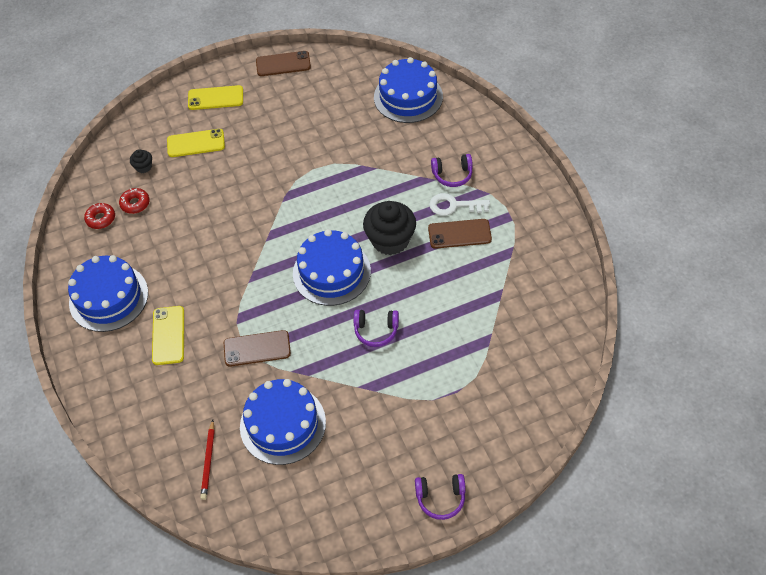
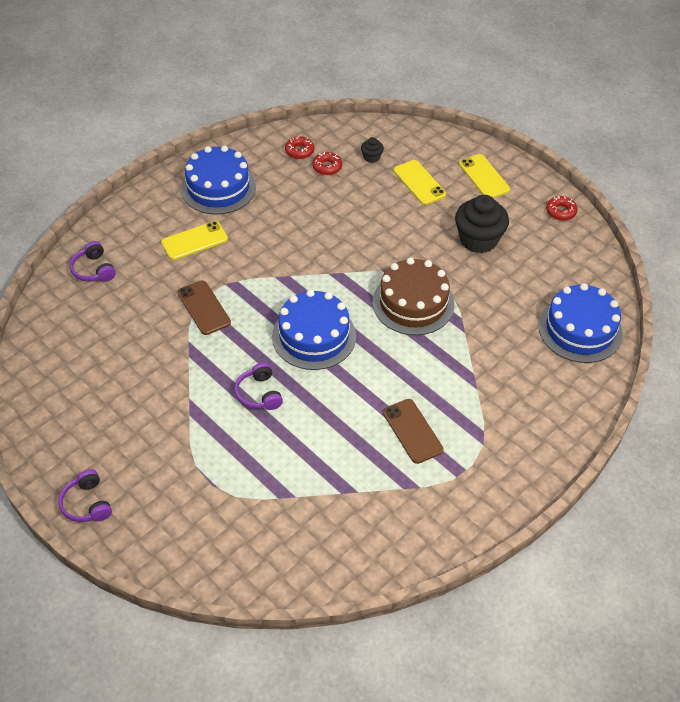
camera: 65 degrees right, 5 degrees down
red pencil [200,420,215,500] -> none
blue cake [240,379,326,465] -> none
brown phone [256,51,311,76] -> red donut [546,196,578,221]
black cupcake [363,201,416,255] -> black cupcake moved to [455,195,509,253]
white key [429,193,490,216] -> none
purple headphones [431,154,473,187] -> purple headphones moved to [70,241,116,282]
none -> brown cake [373,258,454,335]

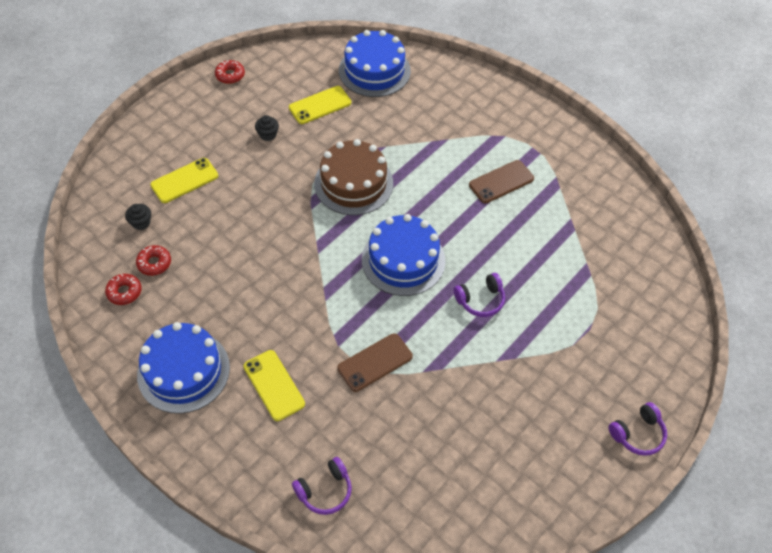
camera: 95 degrees left, 5 degrees up
black cupcake [455,195,509,253] -> black cupcake [255,115,279,141], size x0.46
yellow phone [459,154,510,198] -> yellow phone moved to [289,86,351,124]

